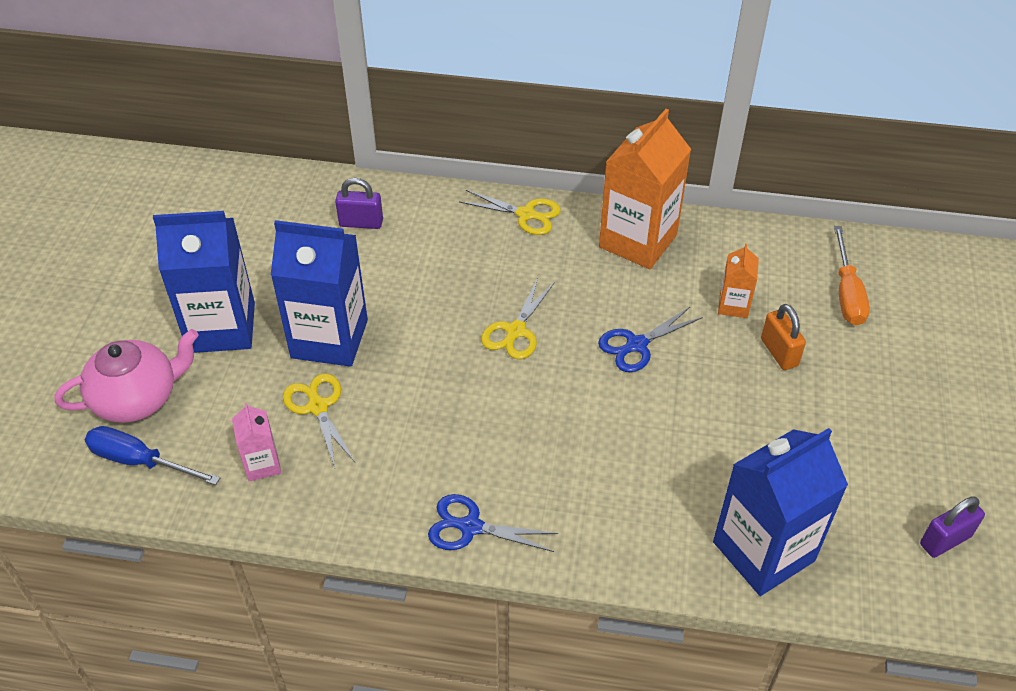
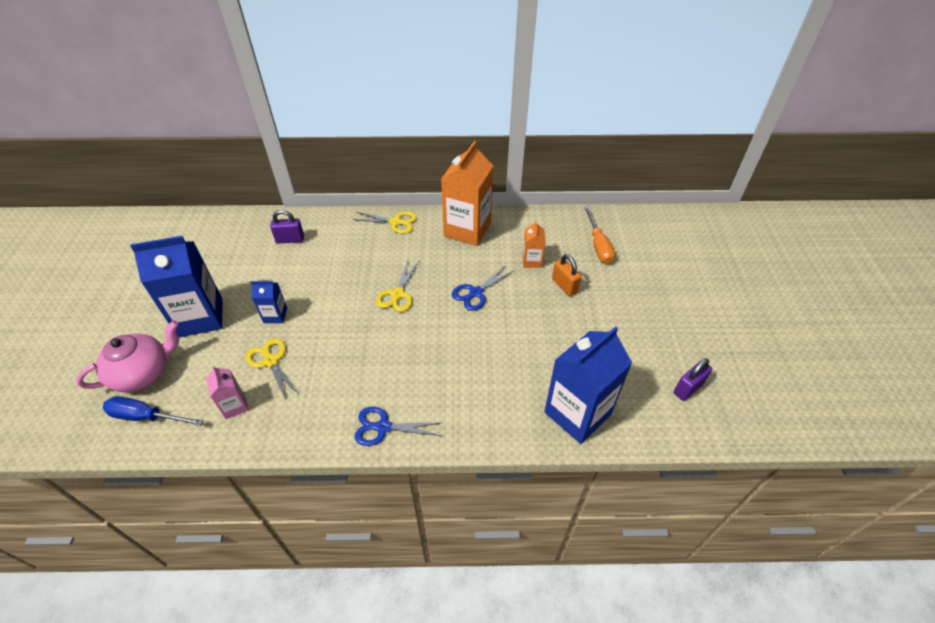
camera: 10 degrees left, 0 degrees up
blue carton [271,220,368,367] -> blue carton [251,281,287,323], size x0.48

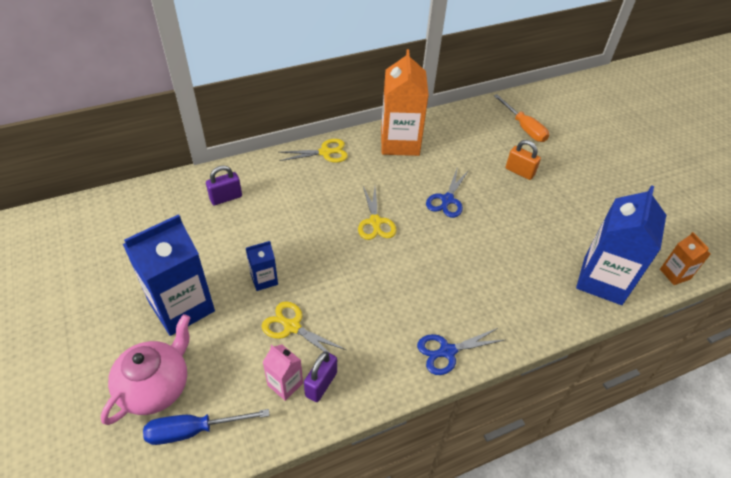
camera: 25 degrees left, 0 degrees up
orange carton [523,220,546,268] -> orange carton moved to [660,232,711,285]
purple padlock [674,358,712,401] -> purple padlock moved to [304,351,337,402]

